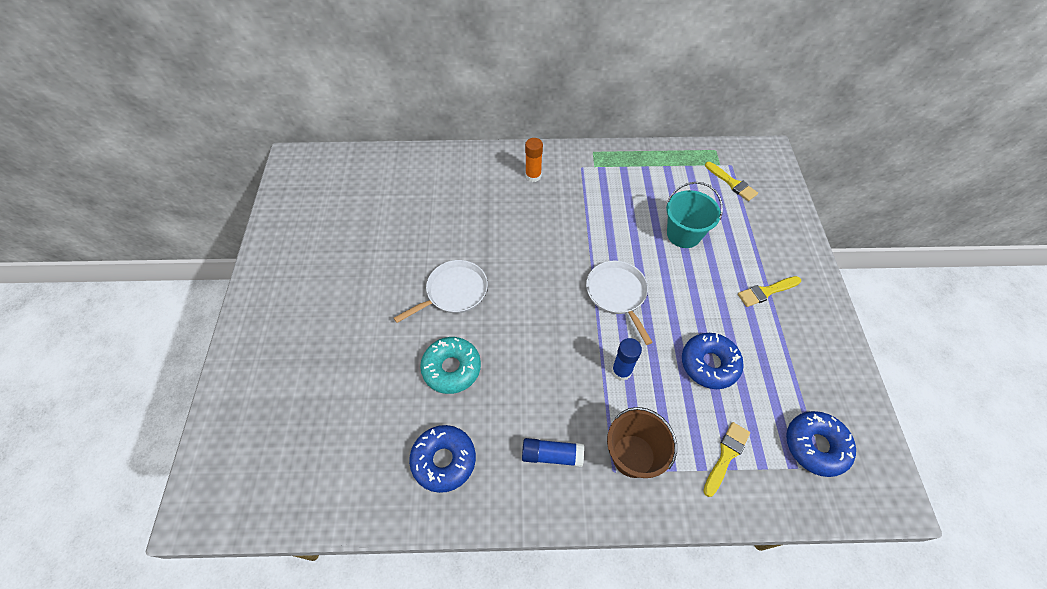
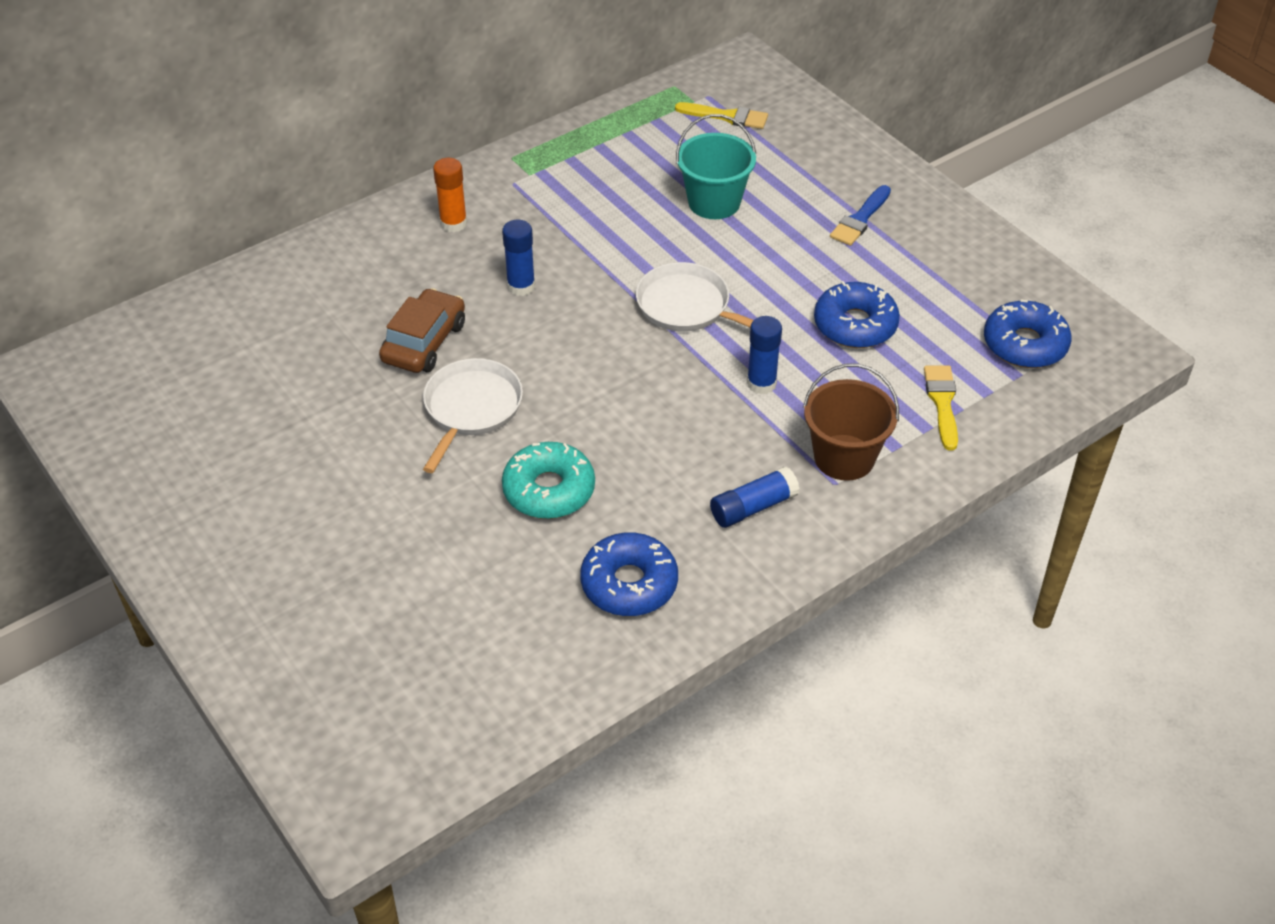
camera: 35 degrees left, 10 degrees down
yellow brush [738,276,801,307] -> blue brush [830,185,891,246]
none -> brown car [379,288,465,373]
none -> blue glue stick [502,220,535,296]

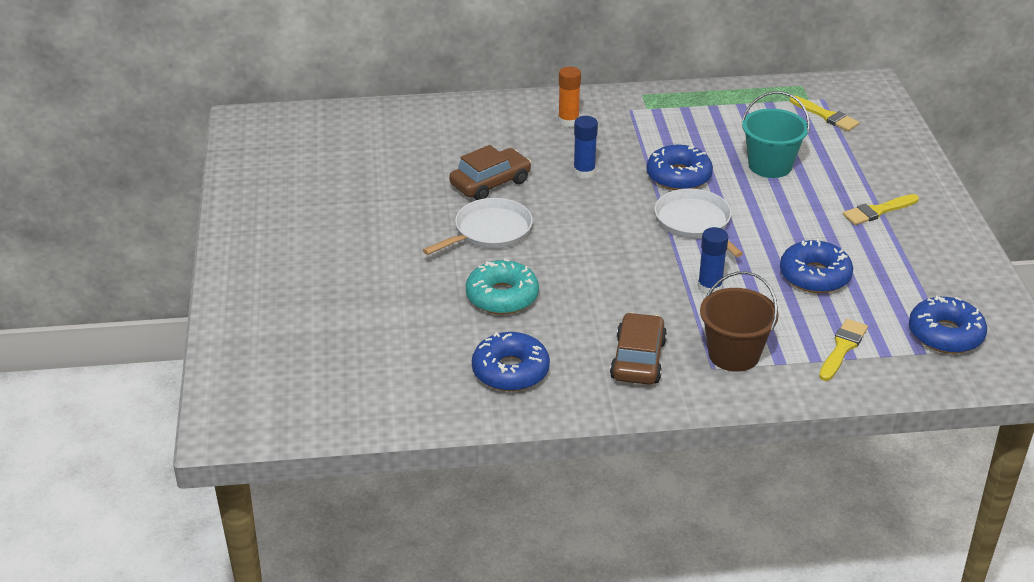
camera: 30 degrees right, 10 degrees down
blue glue stick [710,466,800,528] -> brown car [610,312,667,385]
blue brush [830,185,891,246] -> yellow brush [843,194,919,225]
none -> blue donut [647,145,713,190]

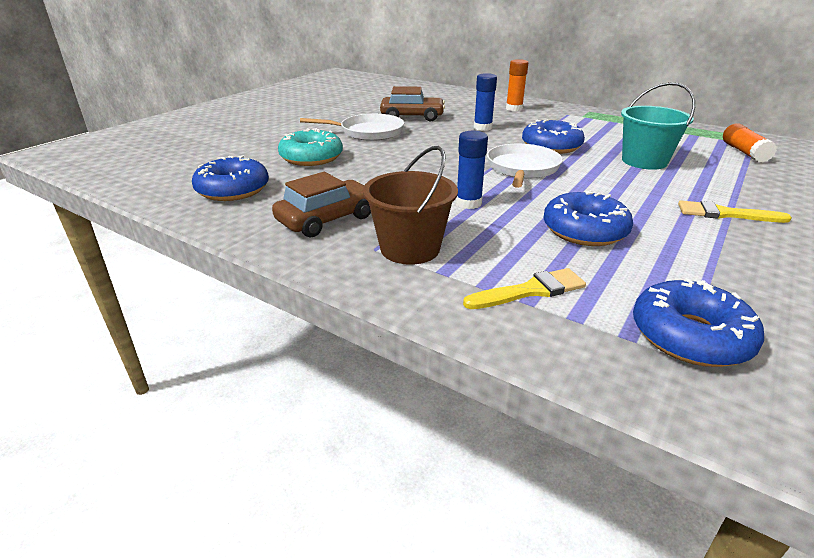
camera: 40 degrees right, 5 degrees down
yellow brush [790,96,859,131] -> orange glue stick [723,123,777,163]

